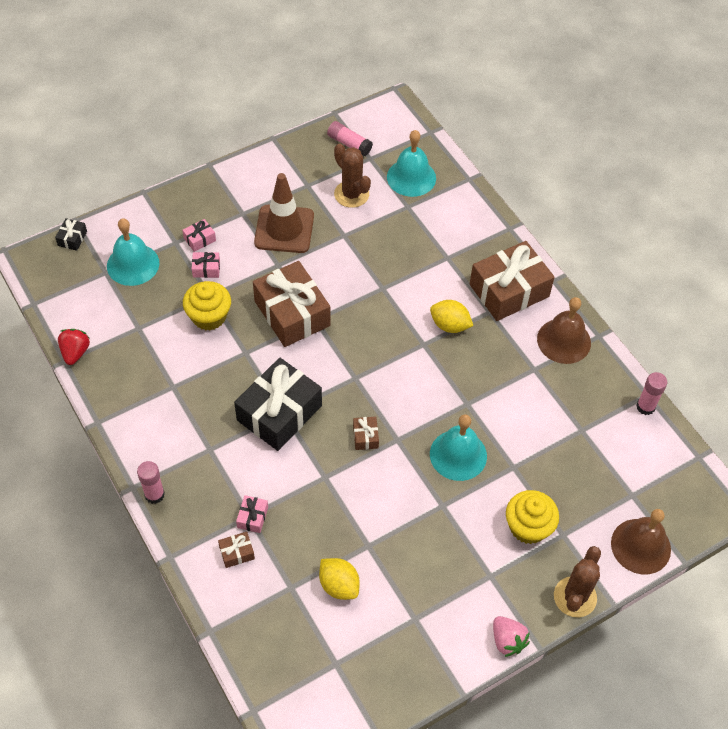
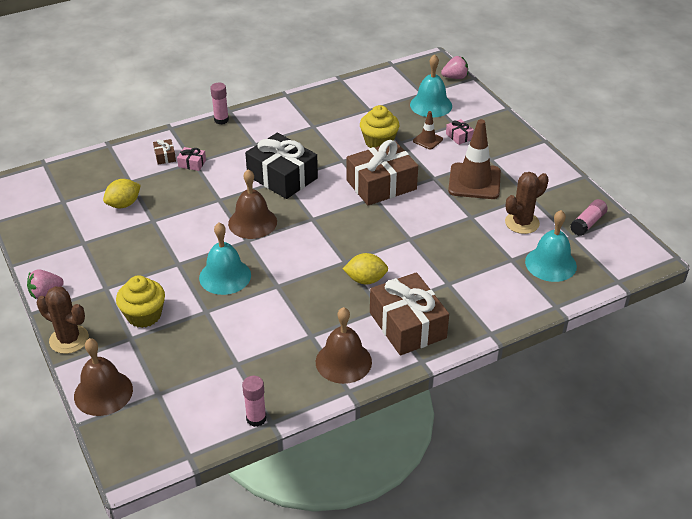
camera: 95 degrees right, 15 degrees down
black gift [55,218,87,251] -> pink strawberry [441,56,468,79]
red strawberry [58,329,90,365] -> none
pink gift [192,252,220,278] -> brown traffic cone [413,111,443,150]
brown gift [353,417,379,450] -> brown bell [228,169,277,239]
yellow lemon [430,300,473,333] -> yellow lemon turned 60 degrees clockwise [343,253,388,285]

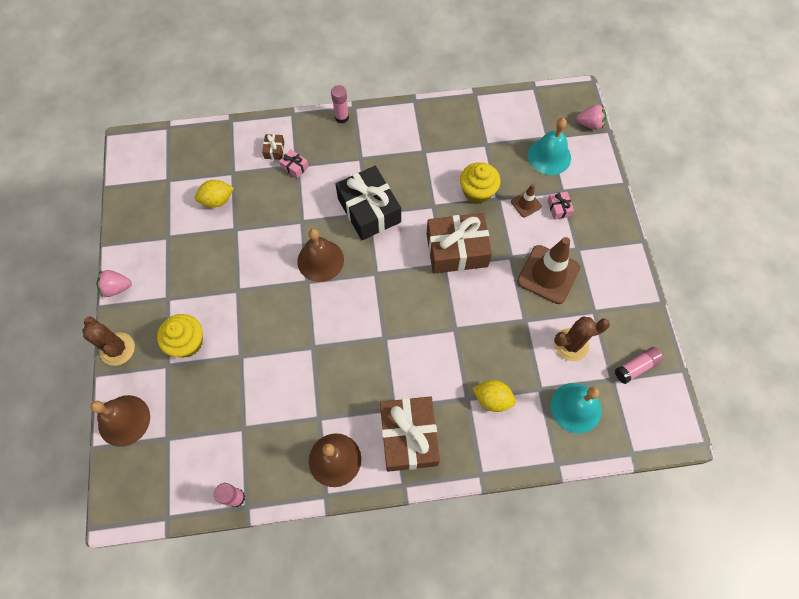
camera: 20 degrees right, 25 degrees up
turquoise bell [199,222,251,295] -> none
yellow lemon [343,253,388,285] -> yellow lemon moved to [473,380,516,412]

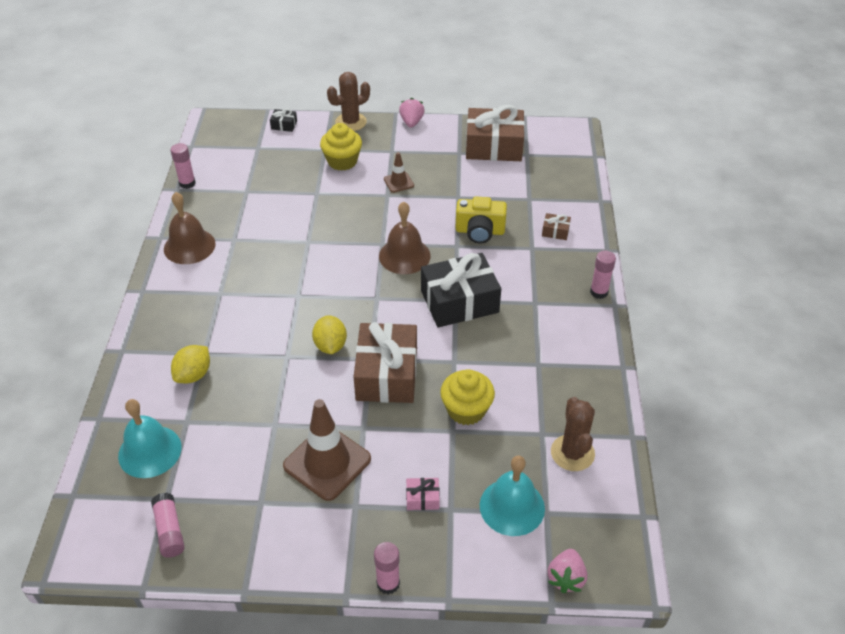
camera: 100 degrees right, 20 degrees down
brown bell [90,395,150,447] -> black gift [270,109,297,132]
yellow lemon [195,180,234,208] -> yellow lemon moved to [312,315,347,354]
pink gift [279,149,309,179] -> none
brown gift [380,396,440,472] -> brown gift moved to [466,105,525,161]
brown traffic cone [511,184,542,217] -> brown traffic cone moved to [384,152,414,193]
brown cactus [554,316,610,361] -> brown cactus moved to [551,397,595,471]
none -> pink glue stick [374,542,400,594]
none -> yellow camera [456,197,507,244]

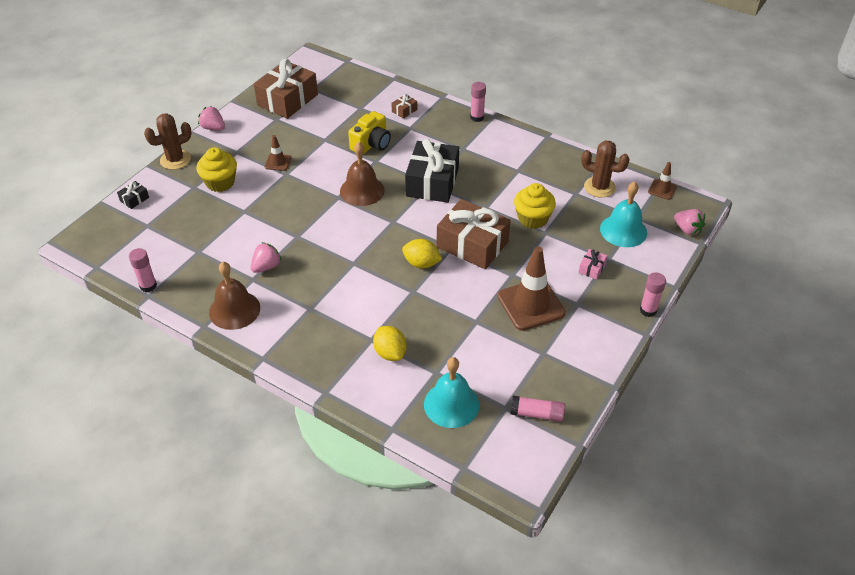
camera: 60 degrees left, 0 degrees up
brown cactus [327,72,370,131] -> brown cactus turned 60 degrees clockwise [144,113,192,170]
none -> pink strawberry [251,242,282,273]
none -> brown traffic cone [648,162,677,200]

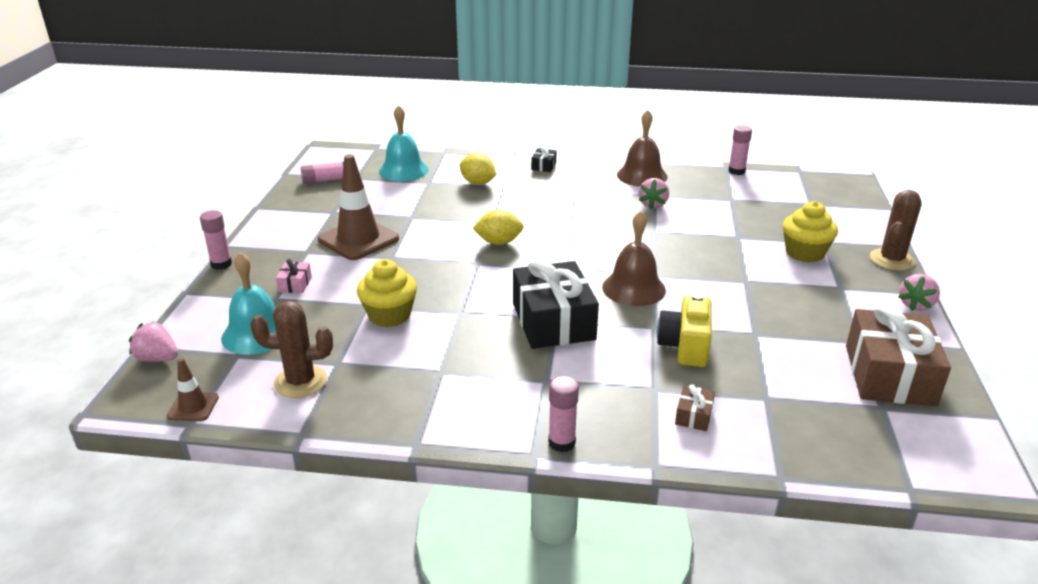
camera: 155 degrees right, 15 degrees down
black gift [117,181,149,209] -> black gift moved to [531,145,556,172]
pink strawberry [198,106,225,130] -> pink strawberry turned 120 degrees clockwise [898,274,940,311]
brown traffic cone [265,135,291,171] -> none
brown gift [437,199,511,269] -> none

